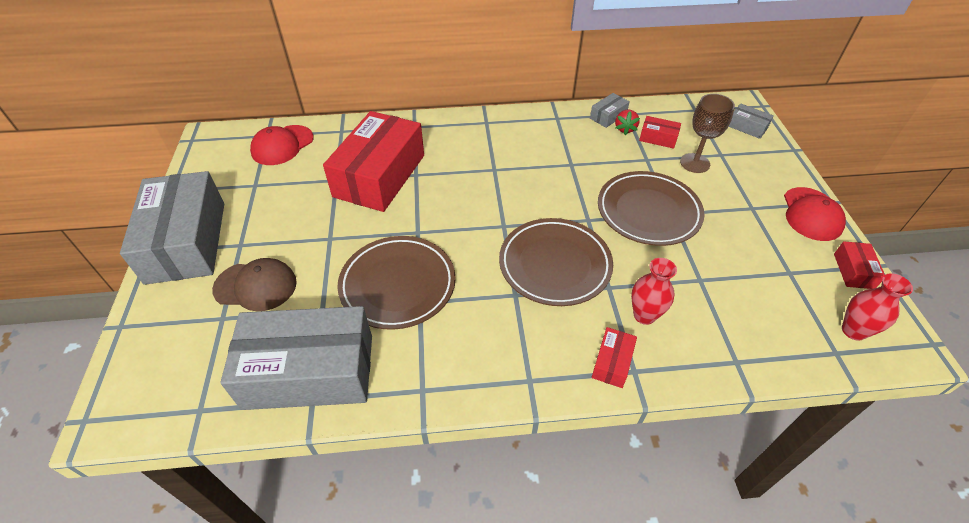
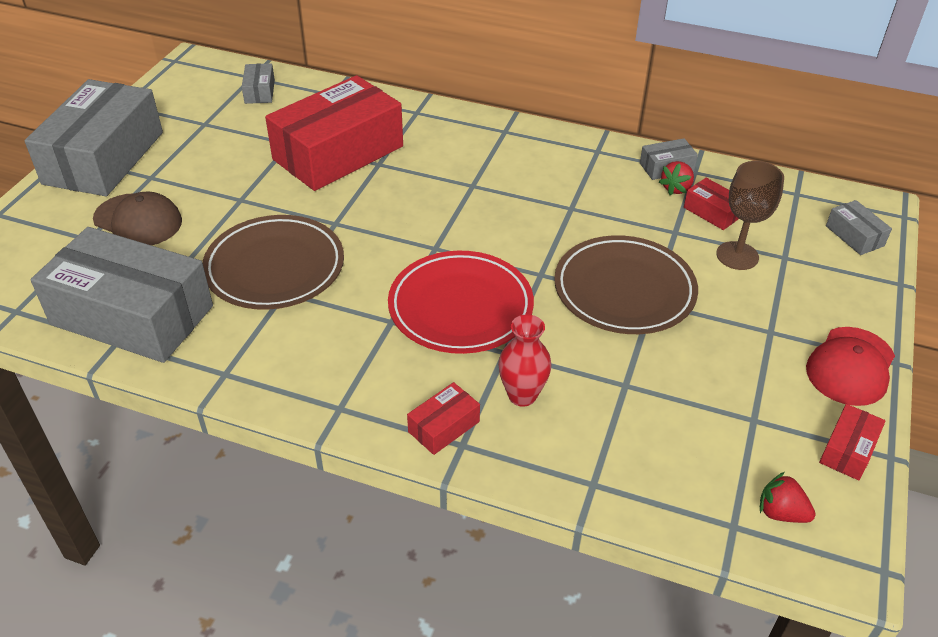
camera: 25 degrees right, 5 degrees down
red cap [250,125,314,165] -> grey box [242,63,275,104]
brown plate [499,218,613,306] -> red plate [388,251,534,354]
red vase [842,273,913,341] -> red strawberry [760,472,816,523]

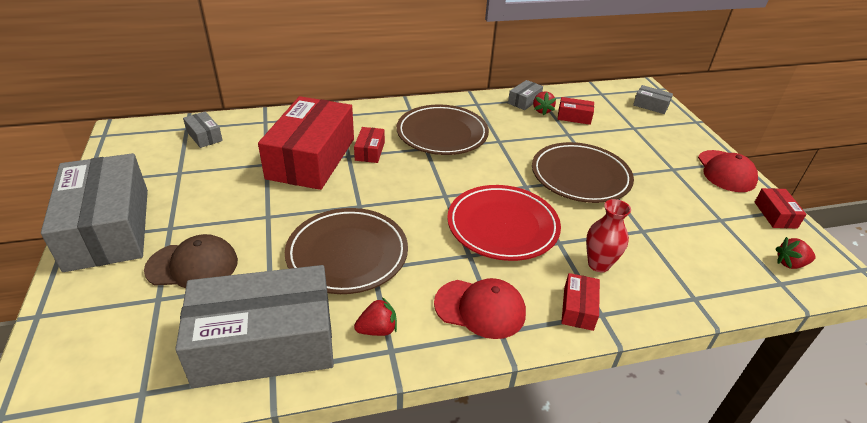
camera: 35 degrees left, 5 degrees down
brown goblet [716,161,784,270] -> none
none -> red box [354,127,385,163]
none -> red strawberry [354,297,397,336]
none -> brown plate [396,104,489,155]
none -> red cap [434,278,526,339]

